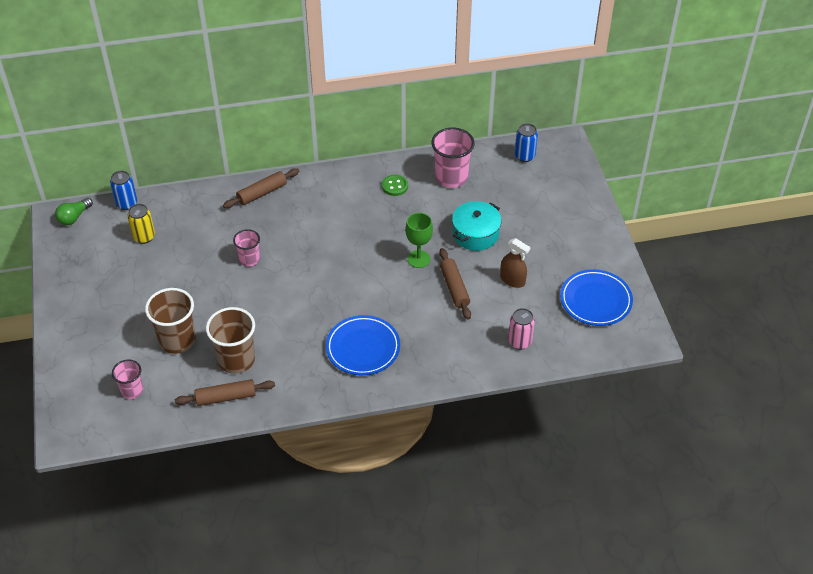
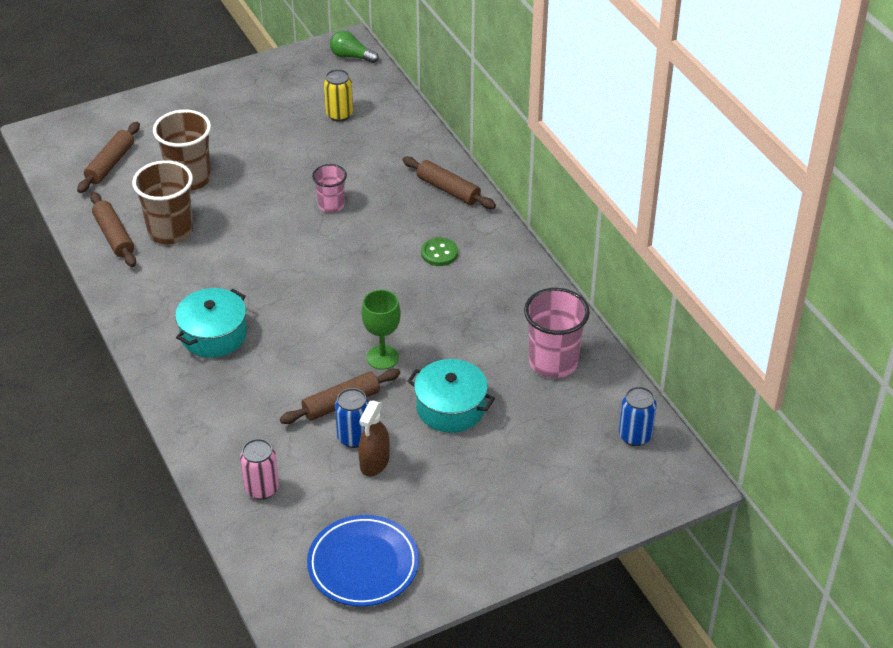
camera: 75 degrees right, 5 degrees down
blue can [110,171,137,210] -> blue can moved to [335,388,369,448]
pink cup [112,360,143,399] -> brown rolling pin [77,122,140,193]
blue plate [326,315,400,375] -> turquoise pot [175,288,247,358]
green button [382,175,408,196] -> green button moved to [421,237,458,266]

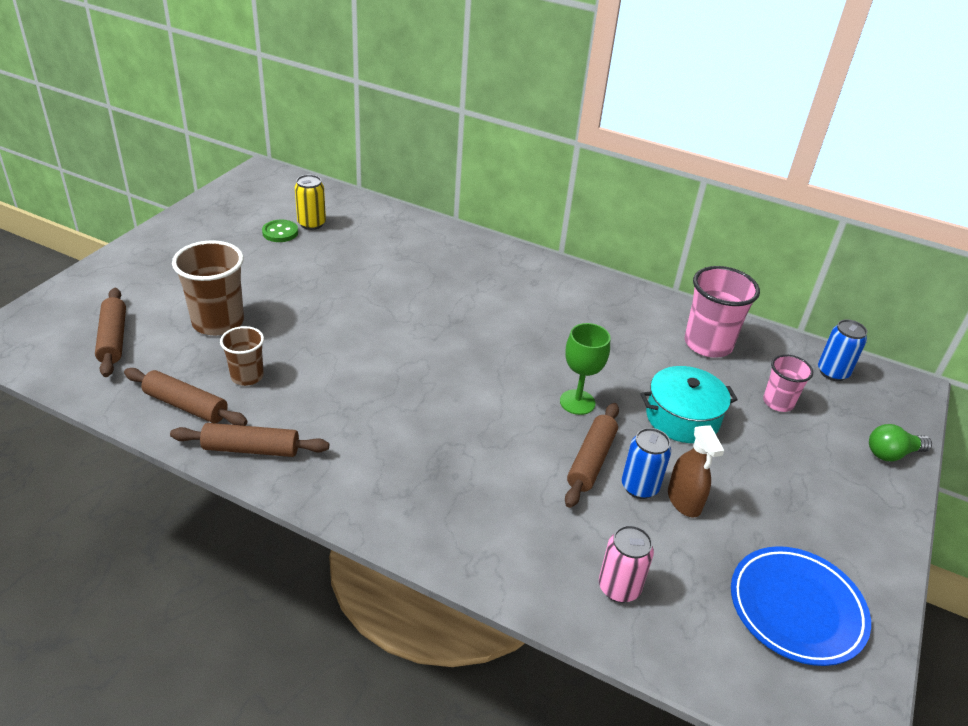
camera: 40 degrees left, 5 degrees down
brown cup [132,160,193,245] -> brown cup [220,326,264,386], size x0.59
turquoise pot [175,288,247,358] -> none
pink cup [312,164,347,213] -> pink cup moved to [763,354,813,412]
green light bulb [330,30,379,63] -> green light bulb moved to [869,424,932,461]
brown rolling pin [402,156,496,209] -> brown rolling pin moved to [170,423,329,457]
green button [421,237,458,266] -> green button moved to [262,220,298,242]

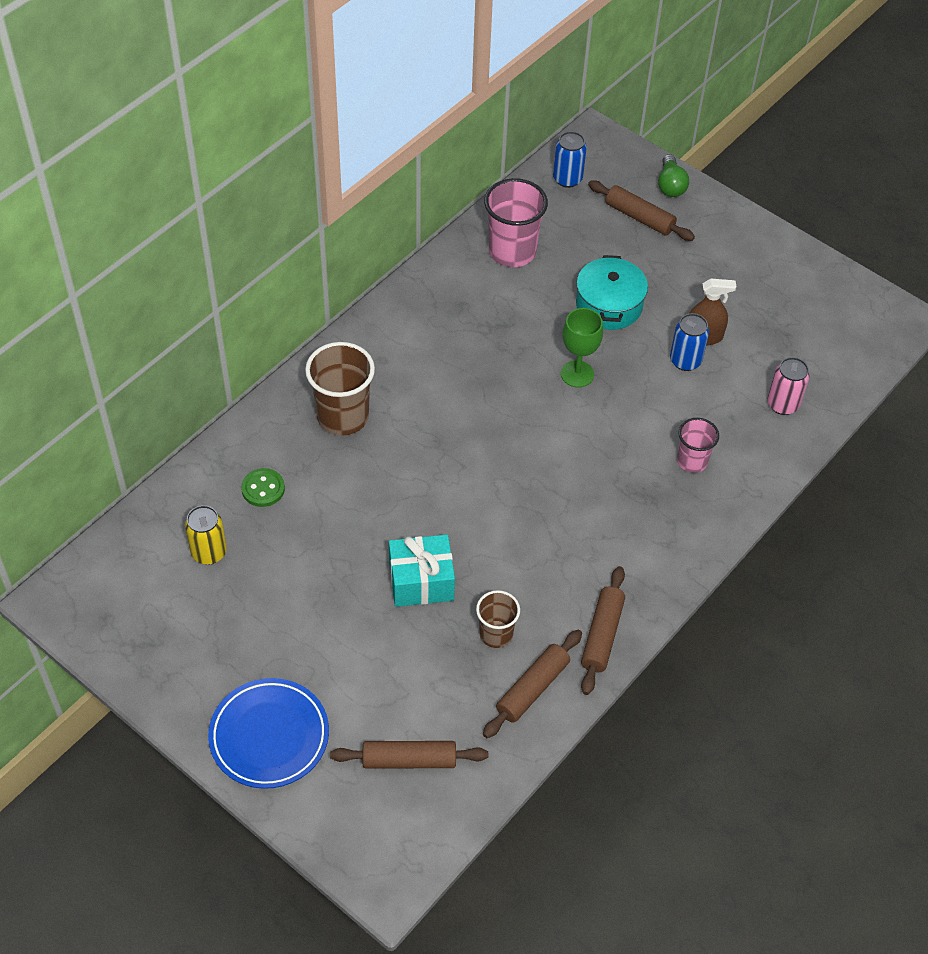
camera: 75 degrees left, 15 degrees up
brown cup [172,240,244,335] -> brown cup moved to [305,342,375,435]
green button [262,220,298,242] -> green button moved to [241,468,285,507]
brown rolling pin [565,403,619,508] -> brown rolling pin moved to [588,181,695,241]
blue plate [731,546,871,666] -> blue plate moved to [208,678,329,789]
pink cup [763,354,813,412] -> pink cup moved to [677,418,719,473]
none -> turquoise gift [389,535,455,607]

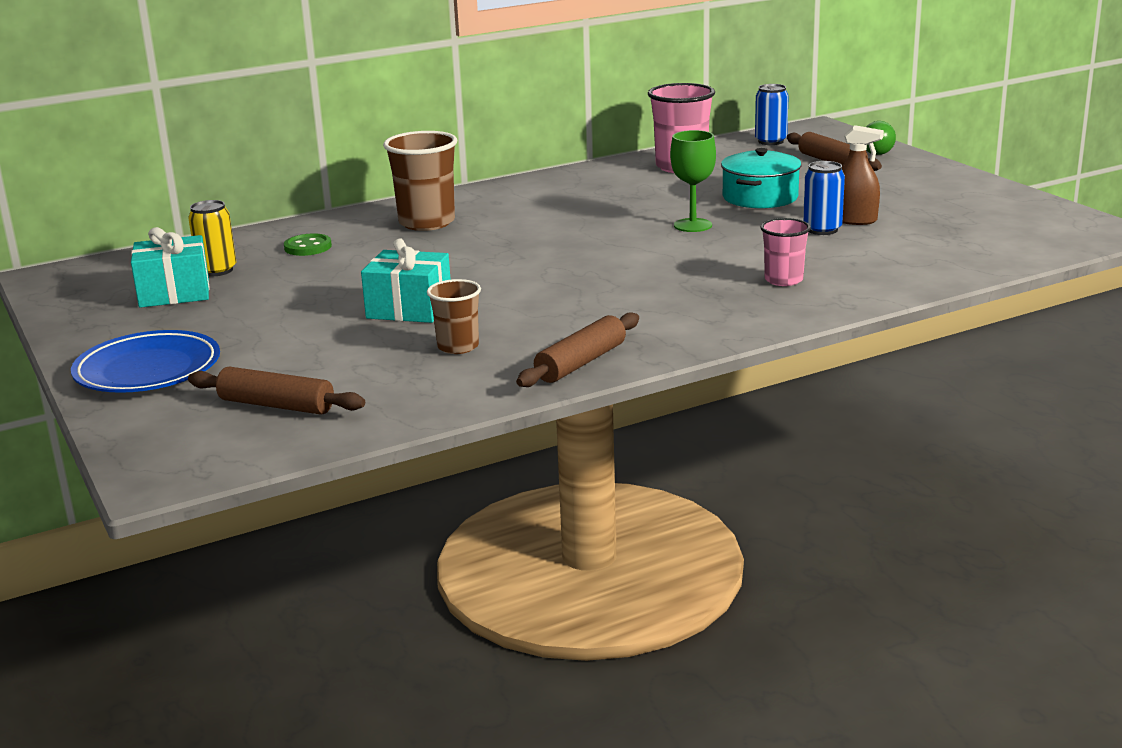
camera: 25 degrees right, 30 degrees down
brown rolling pin [483,630,582,738] -> none
pink can [767,357,810,415] -> none
none -> turquoise gift [131,227,210,308]

